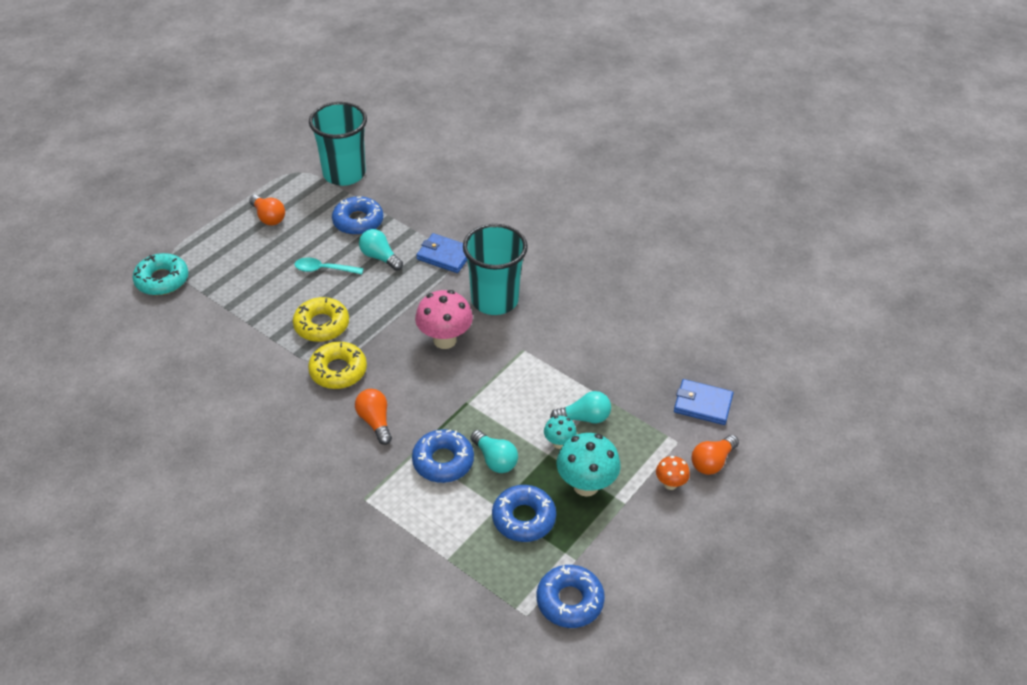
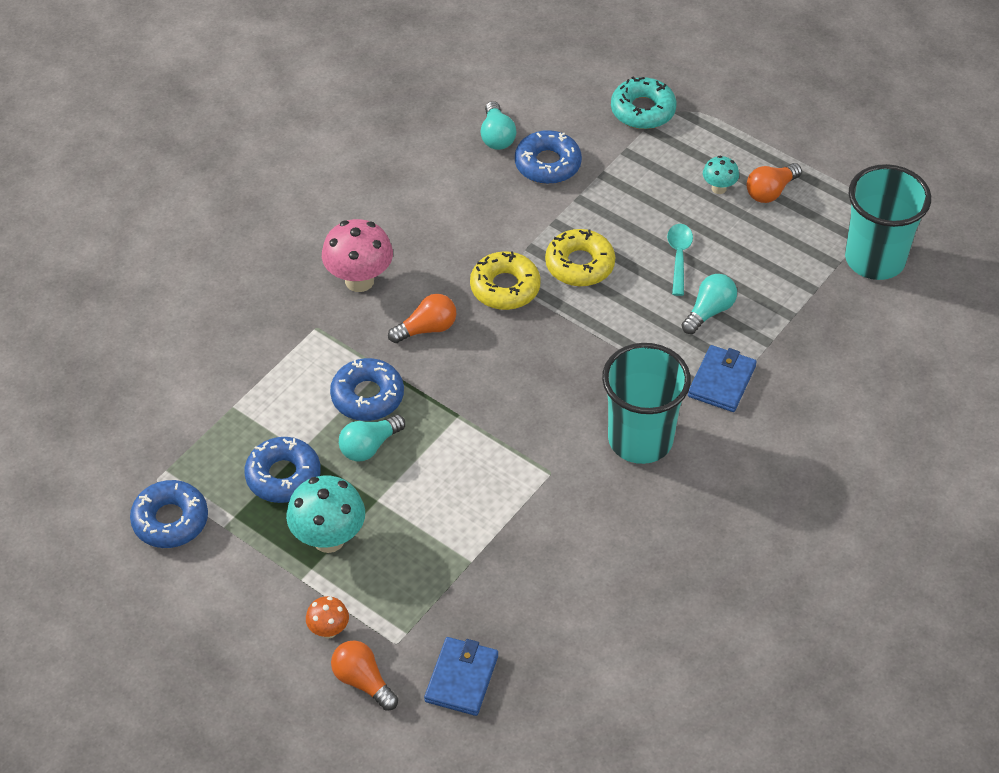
camera: 90 degrees right, 5 degrees up
blue donut [332,196,383,235] -> blue donut moved to [515,130,582,184]
pink mushroom [415,290,473,349] -> pink mushroom moved to [322,219,393,292]
turquoise mushroom [544,416,577,449] -> turquoise mushroom moved to [703,156,739,194]
turquoise light bulb [550,391,611,423] -> turquoise light bulb moved to [480,101,517,150]

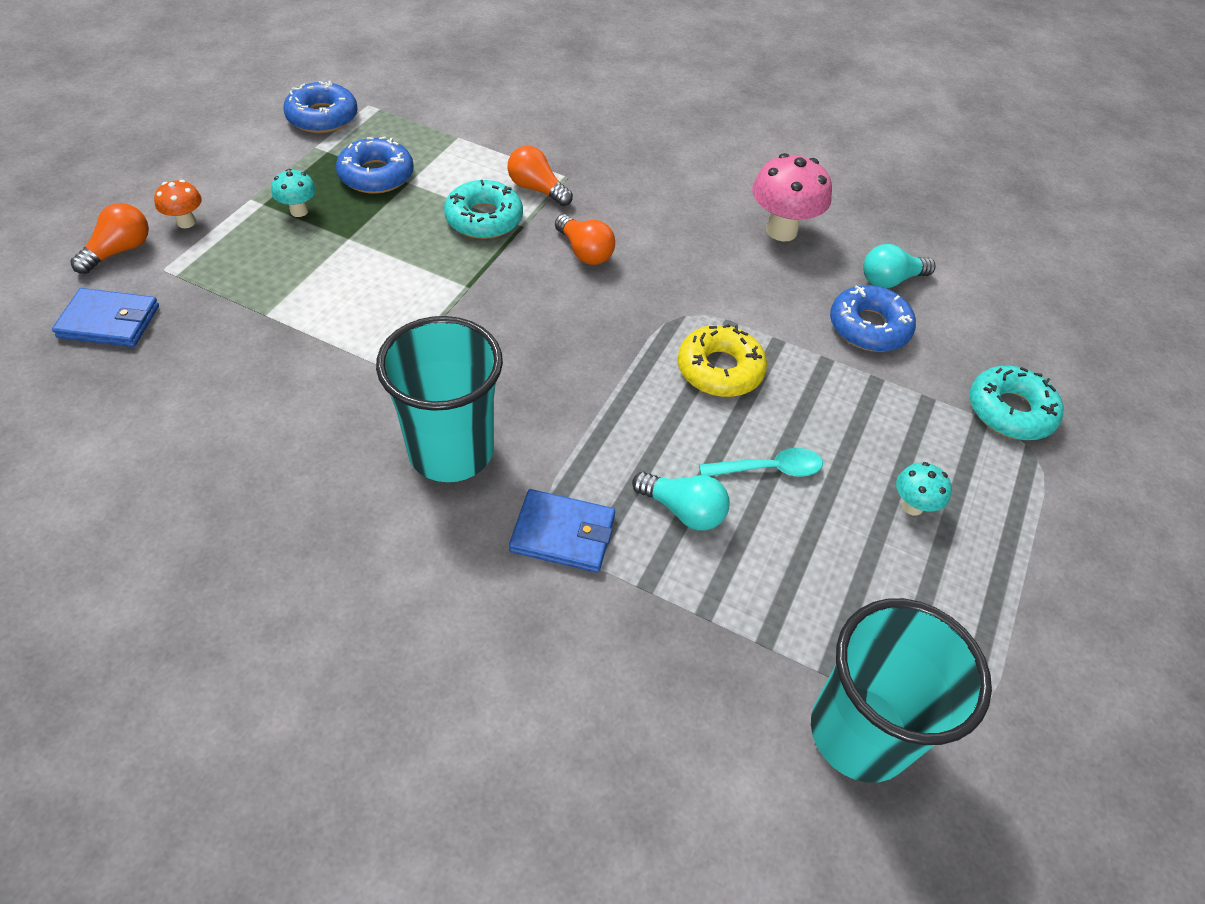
camera: 75 degrees right, 0 degrees up
turquoise mushroom [286,476,365,553] -> turquoise mushroom [271,169,316,217], size x0.54
pink mushroom [322,219,393,292] -> pink mushroom moved to [752,153,832,241]
blue donut [330,358,404,421] -> turquoise donut [444,180,523,239]
turquoise light bulb [339,414,405,462] -> none
yellow donut [470,251,541,310] -> none
orange light bulb [747,163,802,203] -> orange light bulb moved to [507,146,573,206]

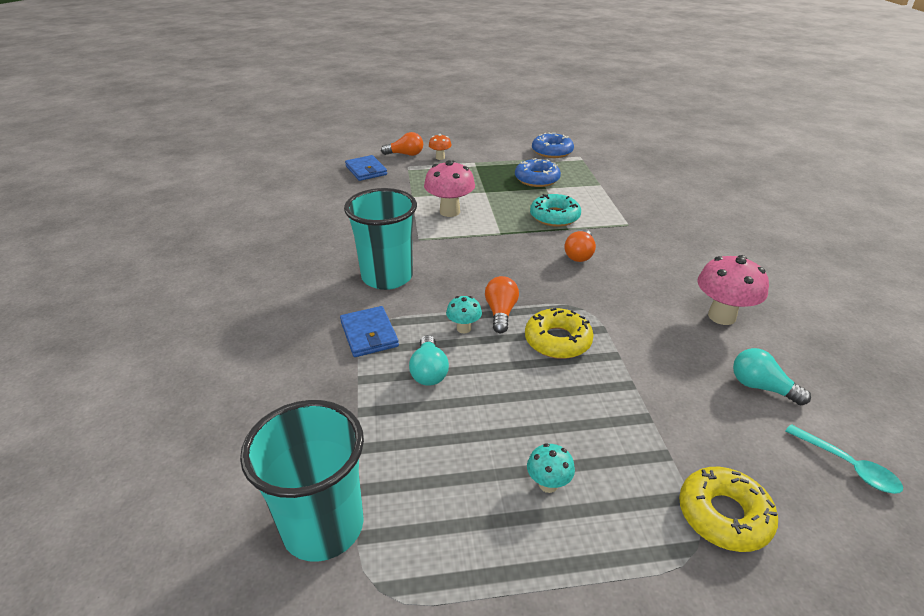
camera: 60 degrees right, 15 degrees down
turquoise mushroom [271,169,316,217] -> turquoise mushroom moved to [446,296,482,333]
orange light bulb [507,146,573,206] -> orange light bulb moved to [485,276,519,333]
turquoise spoon [699,448,823,477] -> turquoise spoon moved to [785,424,903,494]
blue donut [830,285,916,352] -> none
turquoise donut [969,366,1064,440] -> yellow donut [679,467,778,552]
none -> pink mushroom [424,160,475,217]

